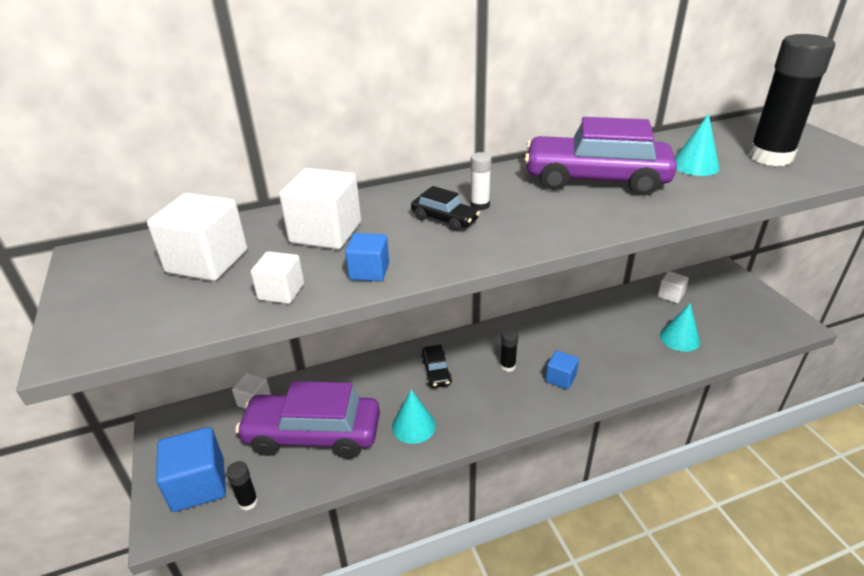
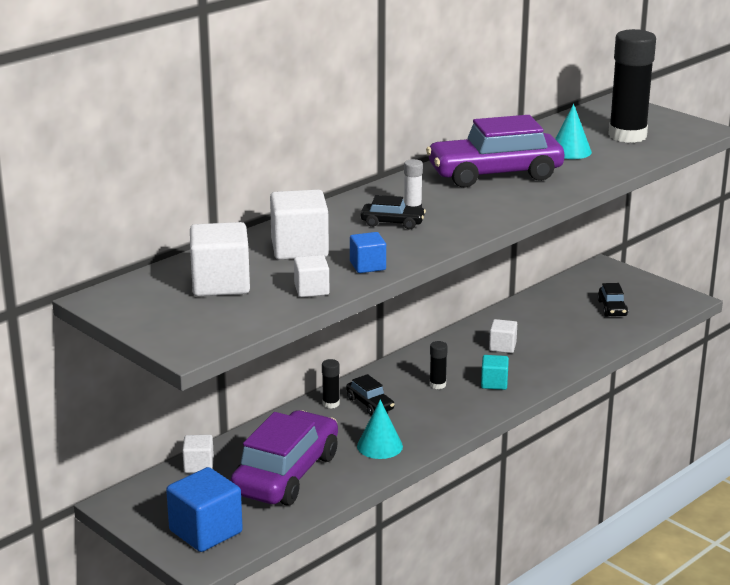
camera: 25 degrees left, 10 degrees down
black glue stick [226,461,258,511] -> black glue stick moved to [322,359,340,409]
purple car [235,381,380,459] -> purple car turned 135 degrees clockwise [230,410,338,506]
blue cube [545,350,579,390] -> turquoise cube [481,355,509,390]
white cube [658,271,689,304] -> white cube moved to [489,319,517,353]
turquoise cone [660,303,700,352] -> none
none -> black car [597,283,628,317]

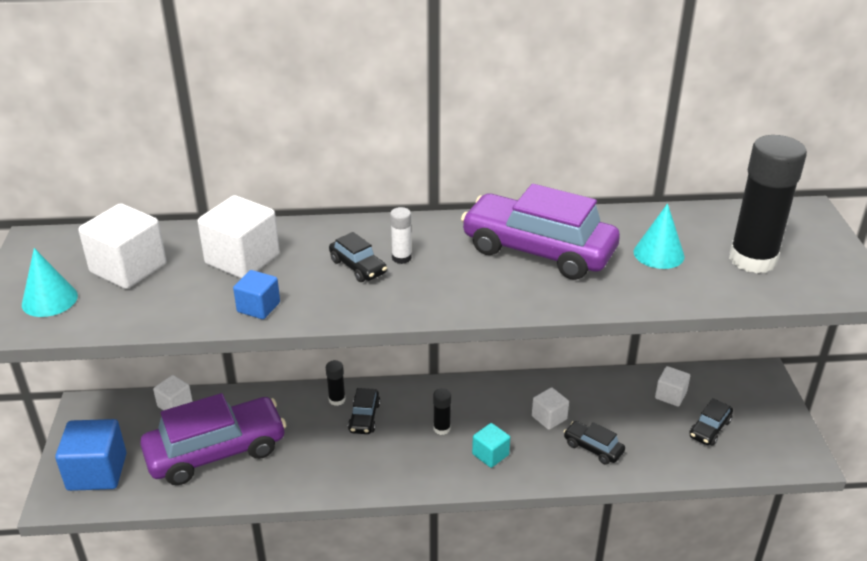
camera: 40 degrees right, 10 degrees up
white cube [294,255,329,297] -> white cube moved to [655,366,690,407]
turquoise cone [357,400,403,459] -> turquoise cone moved to [22,248,78,317]
none -> black car [564,421,625,464]

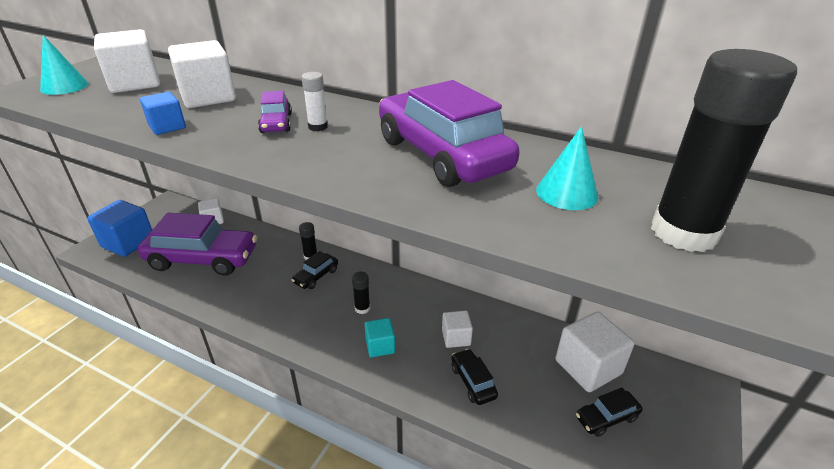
camera: 30 degrees right, 0 degrees up
black car [329,232,387,282] -> purple car [258,91,292,133]
white cube [655,366,690,407] -> white cube [555,312,635,392], size x1.80

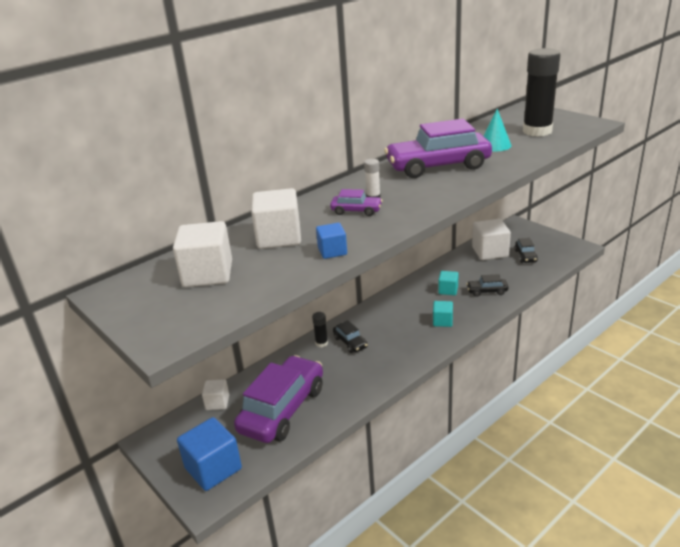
camera: 65 degrees left, 5 degrees down
turquoise cone [40,35,89,95] -> none
black glue stick [352,271,370,314] -> none
white cube [442,311,473,348] -> turquoise cube [438,271,458,295]

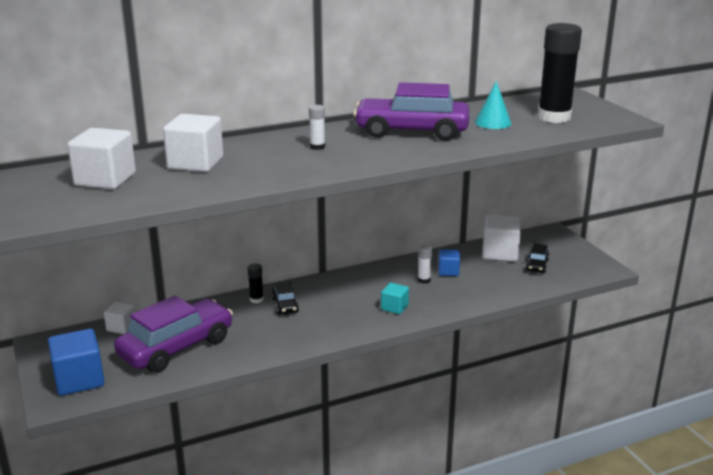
camera: 15 degrees right, 5 degrees down
blue cube [316,223,347,259] -> blue cube moved to [438,249,460,276]
purple car [330,189,382,216] -> none
turquoise cube [438,271,458,295] -> white glue stick [418,245,432,284]
black car [466,274,508,297] -> none

